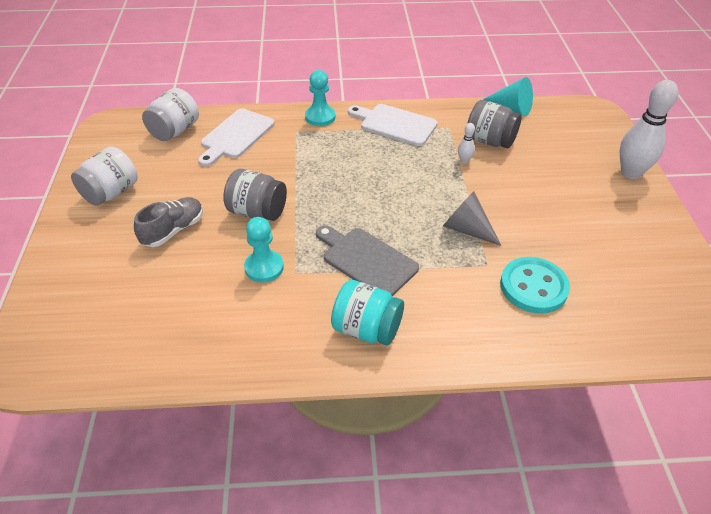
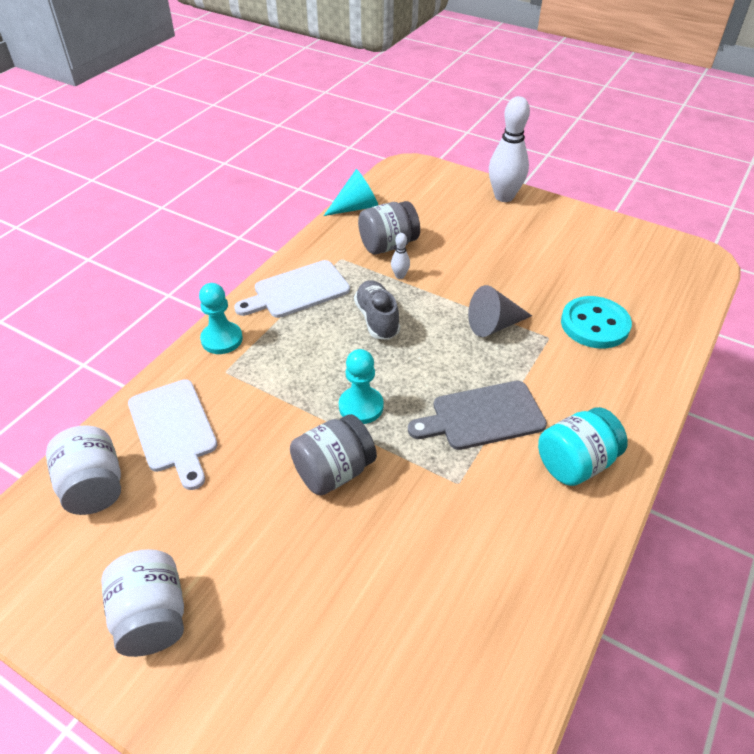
camera: 55 degrees left, 0 degrees up
grey shoe [134,197,203,247] -> grey shoe moved to [354,280,400,340]
turquoise pawn [244,217,284,283] -> turquoise pawn moved to [339,349,384,424]

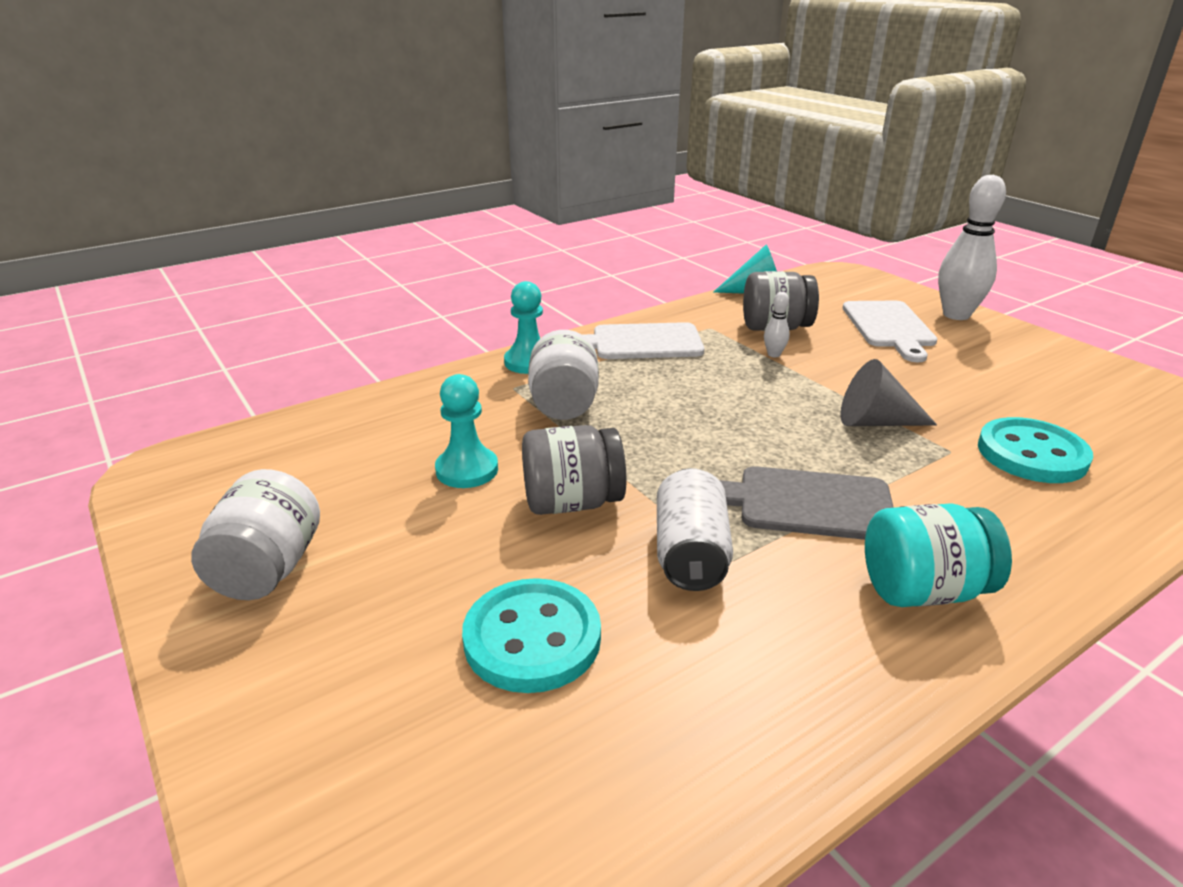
camera: 25 degrees right, 15 degrees down
white jar [46,425,121,515] -> white jar moved to [528,330,599,420]
white cutting board [128,379,217,490] -> white cutting board moved to [843,301,937,362]
turquoise pawn [339,349,384,424] -> turquoise pawn moved to [435,374,498,488]
grey shoe [354,280,400,340] -> none
none -> turquoise button [462,578,601,693]
none -> white can [657,468,733,591]

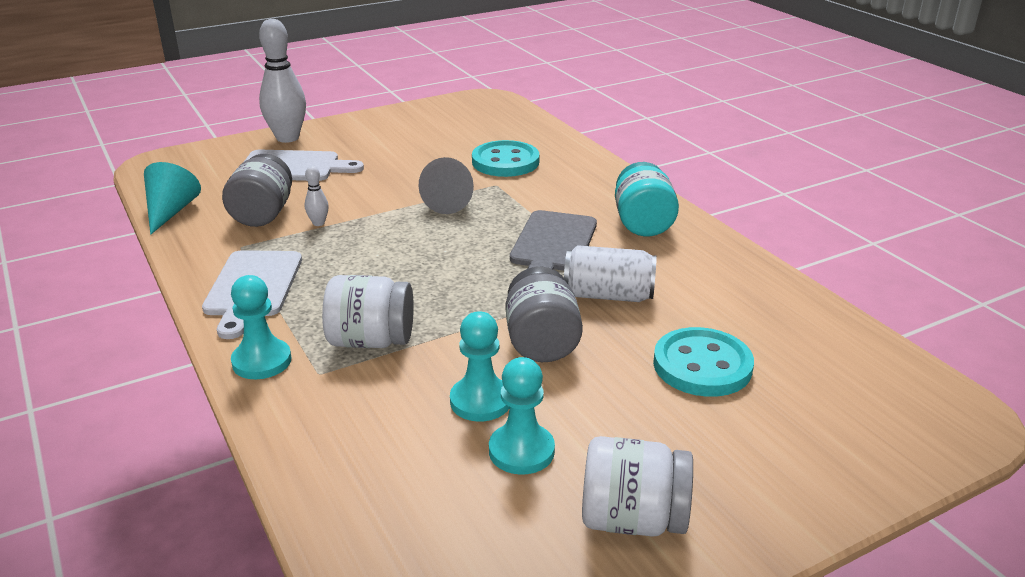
camera: 85 degrees left, 0 degrees up
none -> turquoise pawn [489,357,555,475]

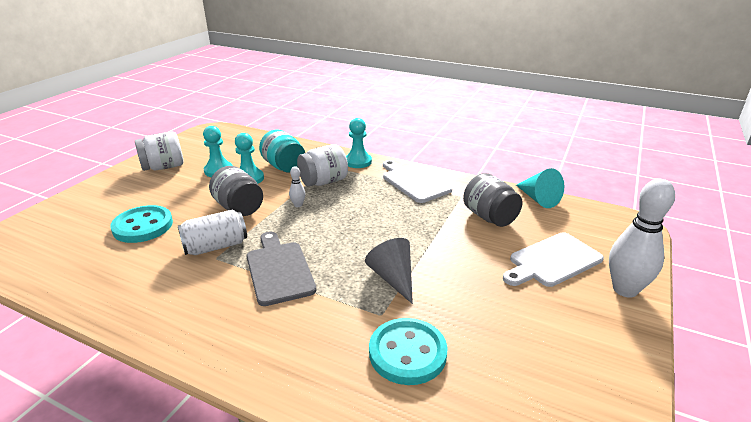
camera: 145 degrees right, 0 degrees up
white bowling pin [305,166,329,226] -> white bowling pin moved to [289,166,306,207]
turquoise jar [615,162,679,236] -> turquoise jar moved to [259,130,305,173]

